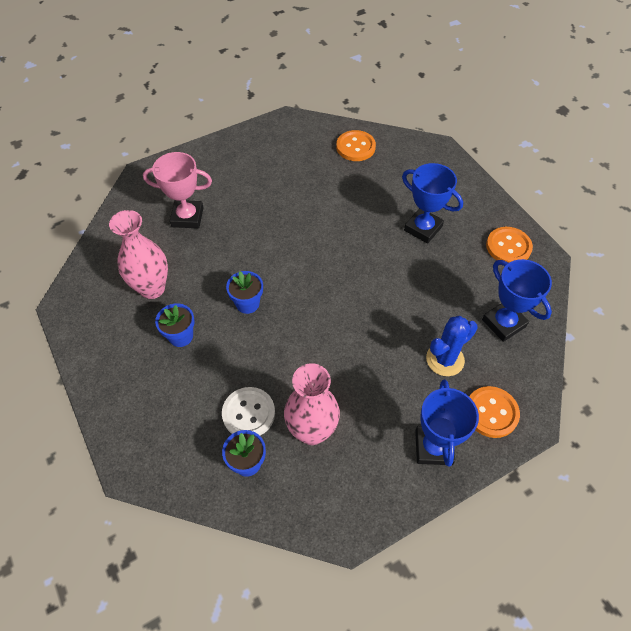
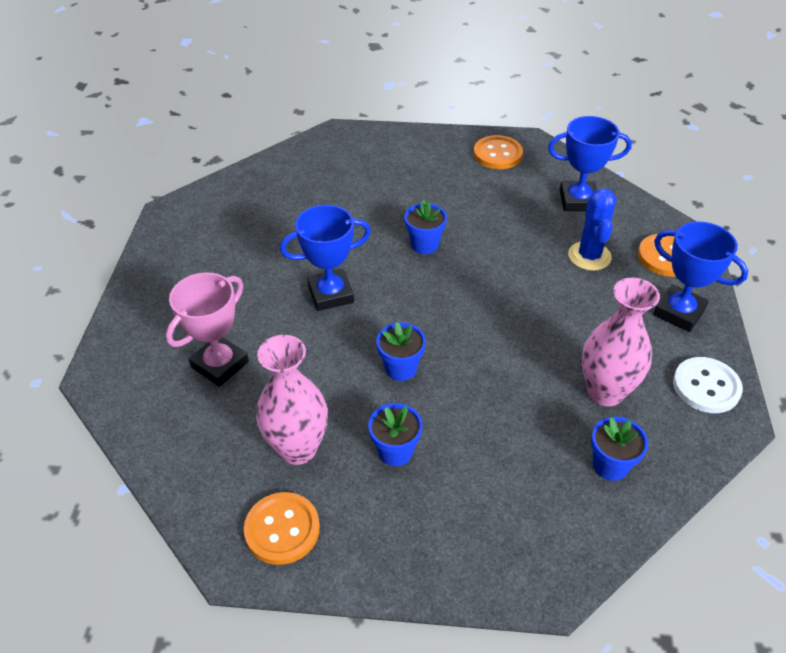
camera: 55 degrees left, 10 degrees down
white button [222,387,275,436] -> white button moved to [673,357,743,413]
orange button [336,130,376,161] -> orange button moved to [244,492,320,565]
blue trophy [402,163,463,244] -> blue trophy moved to [280,205,371,311]
none -> blue flower pot [404,200,447,254]

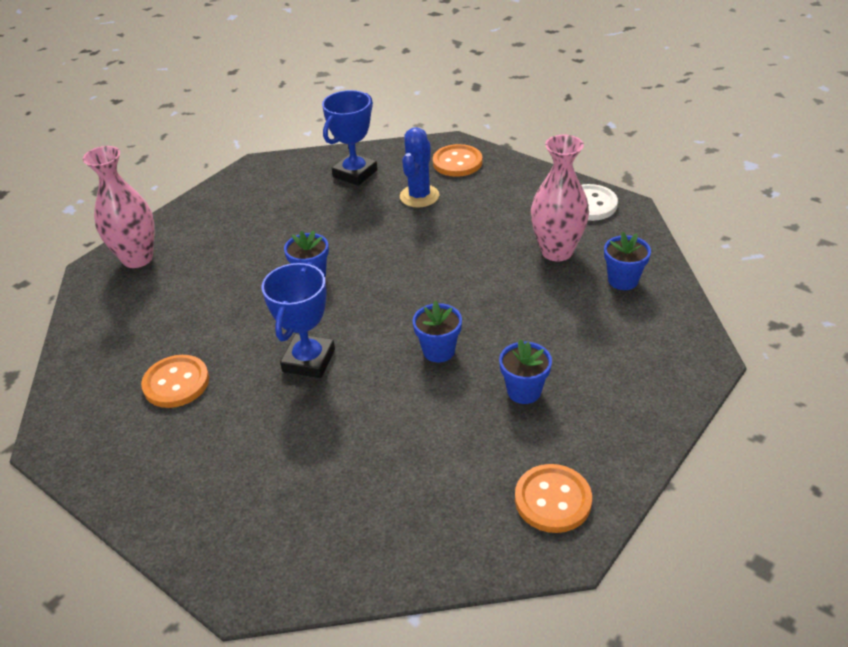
camera: 55 degrees left, 5 degrees down
pink trophy [166,272,249,387] -> none
pink vase [256,335,328,465] -> pink vase moved to [83,146,155,268]
orange button [474,135,523,169] -> orange button moved to [141,355,209,408]
blue cactus [568,188,616,271] -> blue cactus turned 75 degrees clockwise [400,127,439,207]
blue trophy [653,222,748,332] -> none

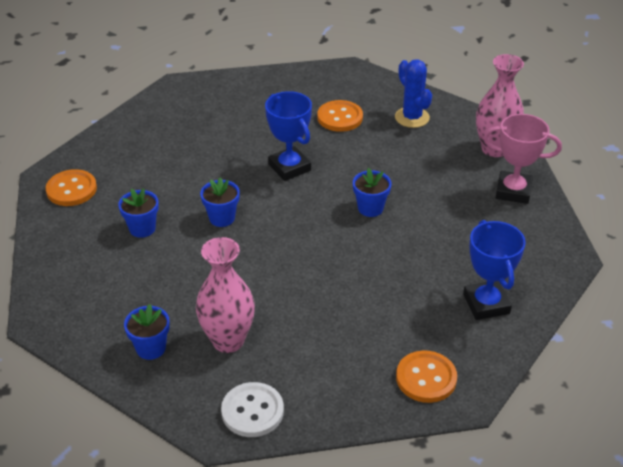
camera: 130 degrees right, 0 degrees up
blue cactus [400,127,439,207] -> blue cactus moved to [395,59,432,128]
none -> pink trophy [483,114,562,204]

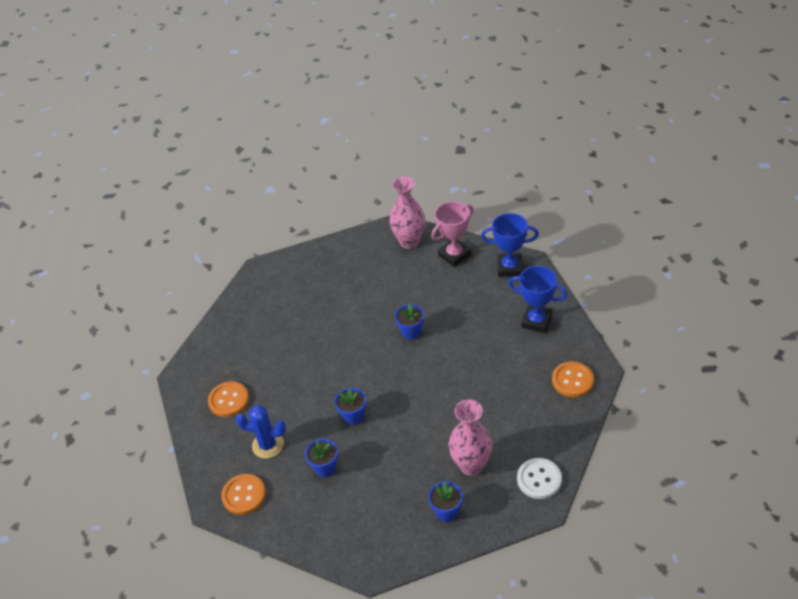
camera: 50 degrees left, 5 degrees up
blue trophy [265,91,312,181] -> blue trophy moved to [481,213,539,277]
orange button [317,100,363,132] -> orange button moved to [208,381,249,417]
blue cactus [395,59,432,128] -> blue cactus moved to [236,405,286,459]

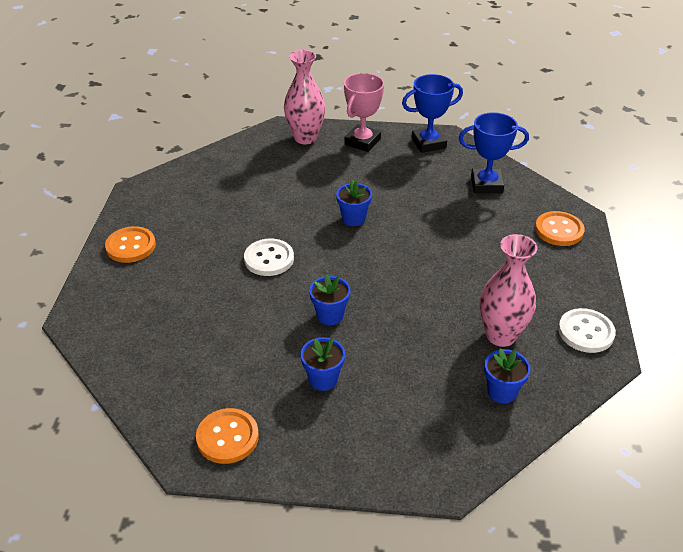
camera: 25 degrees left, 5 degrees down
orange button [208,381,249,417] -> orange button moved to [105,226,156,263]
blue cactus [236,405,286,459] -> none
none -> white button [244,239,294,276]

